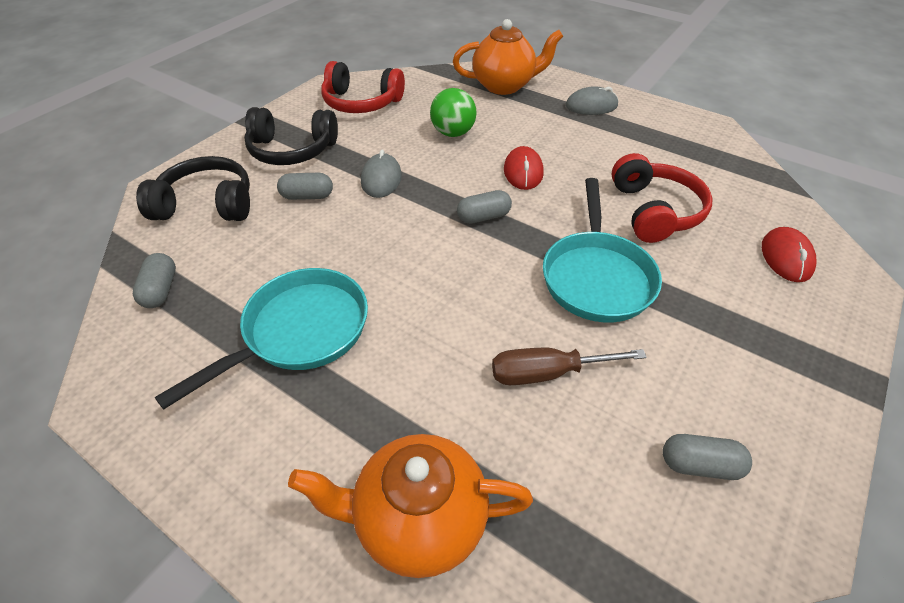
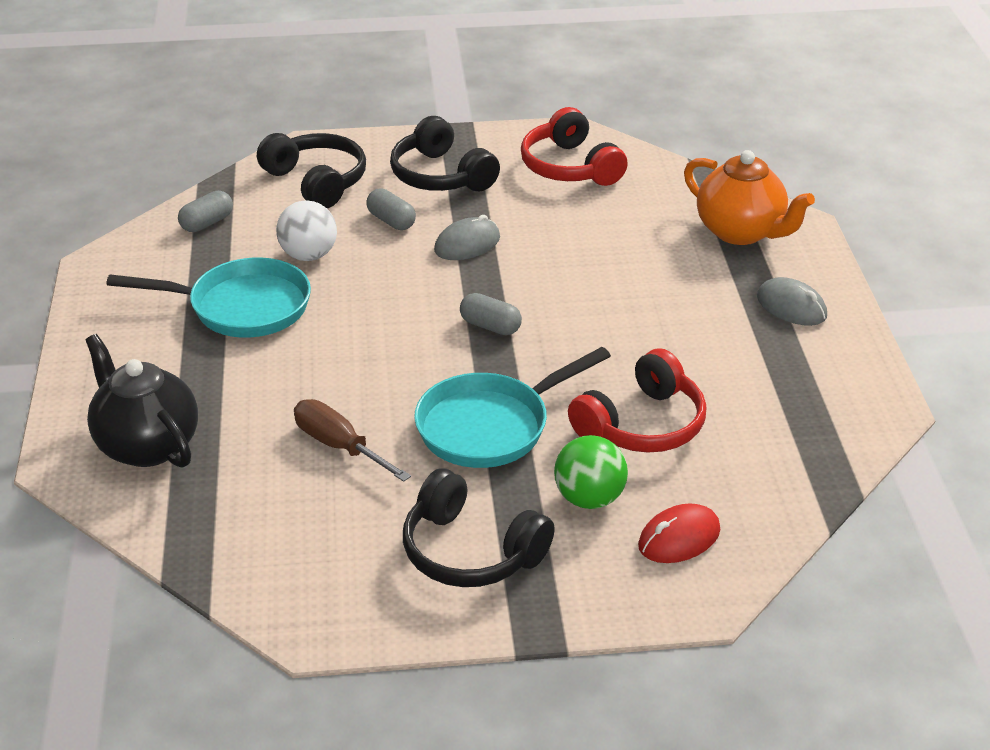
camera: 50 degrees right, 10 degrees down
orange teapot [288,434,533,578] -> black teapot [85,334,198,468]
green ball [430,88,477,137] -> green ball moved to [554,435,628,509]
red mouse [504,146,543,190] -> none
grey capsule [663,434,752,480] -> none
none -> white ball [276,200,337,261]
none -> black headphones [403,468,555,587]

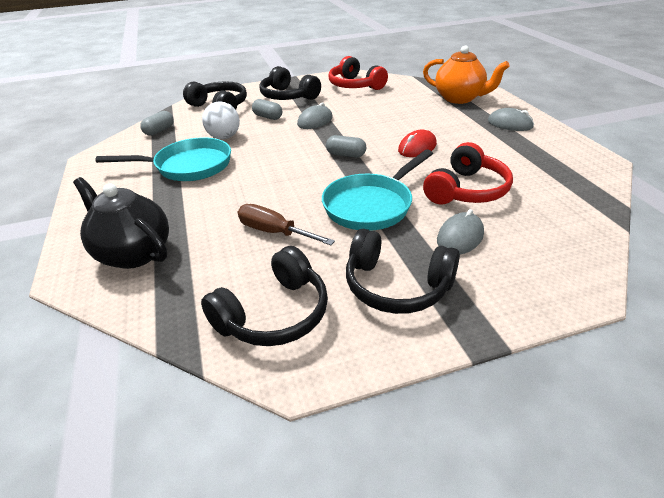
camera: 10 degrees left, 0 degrees up
green ball [554,435,628,509] -> grey mouse [437,209,484,254]
red mouse [638,503,720,563] -> red mouse moved to [398,129,437,157]
none -> black headphones [201,246,328,346]

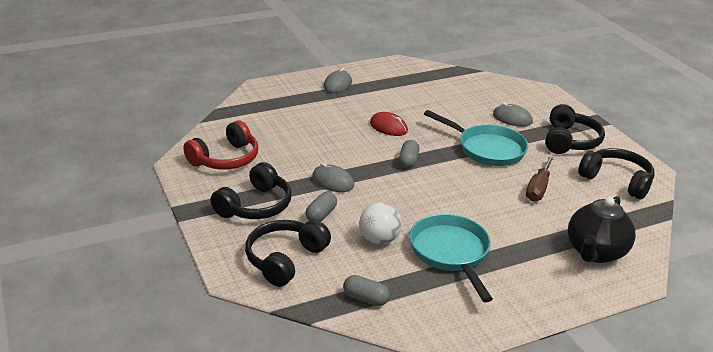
camera: 100 degrees left, 5 degrees down
orange teapot [423,45,510,104] -> none
red headphones [423,142,513,205] -> none

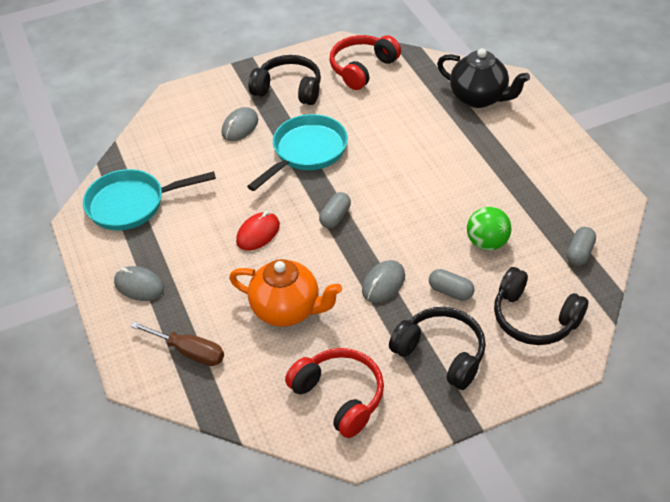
camera: 85 degrees left, 15 degrees up
white ball [359,202,402,245] -> green ball [467,207,511,251]
grey capsule [399,140,420,168] -> grey capsule turned 75 degrees counterclockwise [319,192,351,228]
turquoise pan [409,214,493,302] -> turquoise pan moved to [83,169,216,230]
brown screwdriver [526,155,555,202] -> brown screwdriver moved to [130,321,224,366]
black headphones [578,148,654,199] -> red headphones [329,35,401,90]
none -> orange teapot [229,259,342,327]

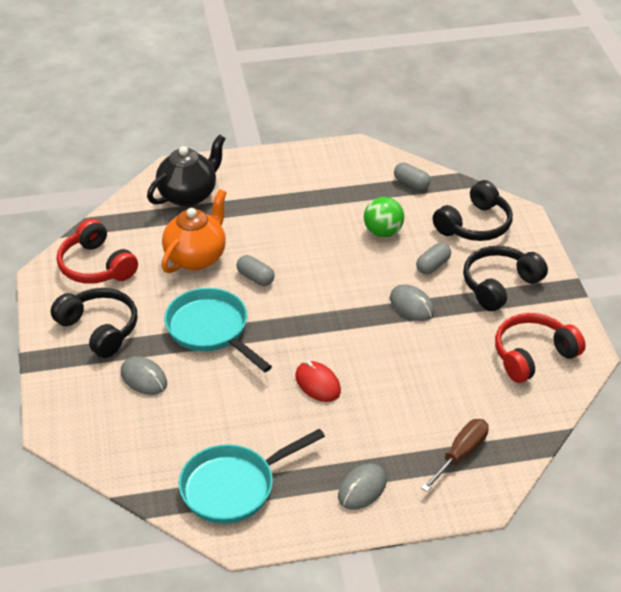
camera: 80 degrees left, 5 degrees down
turquoise pan [83,169,216,230] -> turquoise pan turned 60 degrees clockwise [179,428,325,524]
orange teapot [229,259,342,327] -> orange teapot moved to [162,189,227,273]
black headphones [248,55,321,105] -> black headphones turned 105 degrees clockwise [51,288,137,358]
grey capsule [319,192,351,228] -> grey capsule moved to [237,255,275,286]

